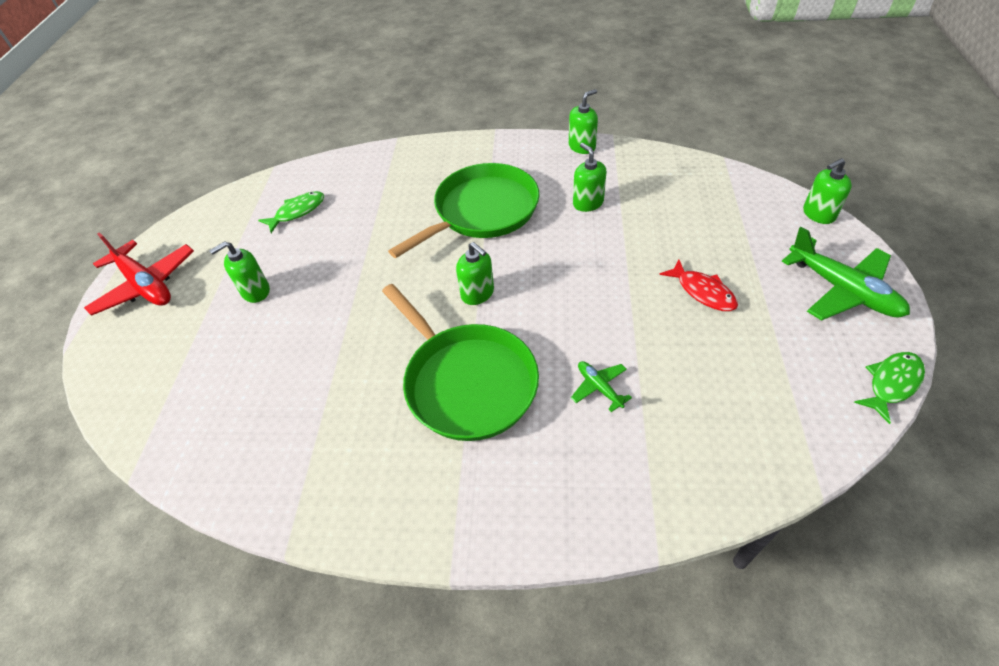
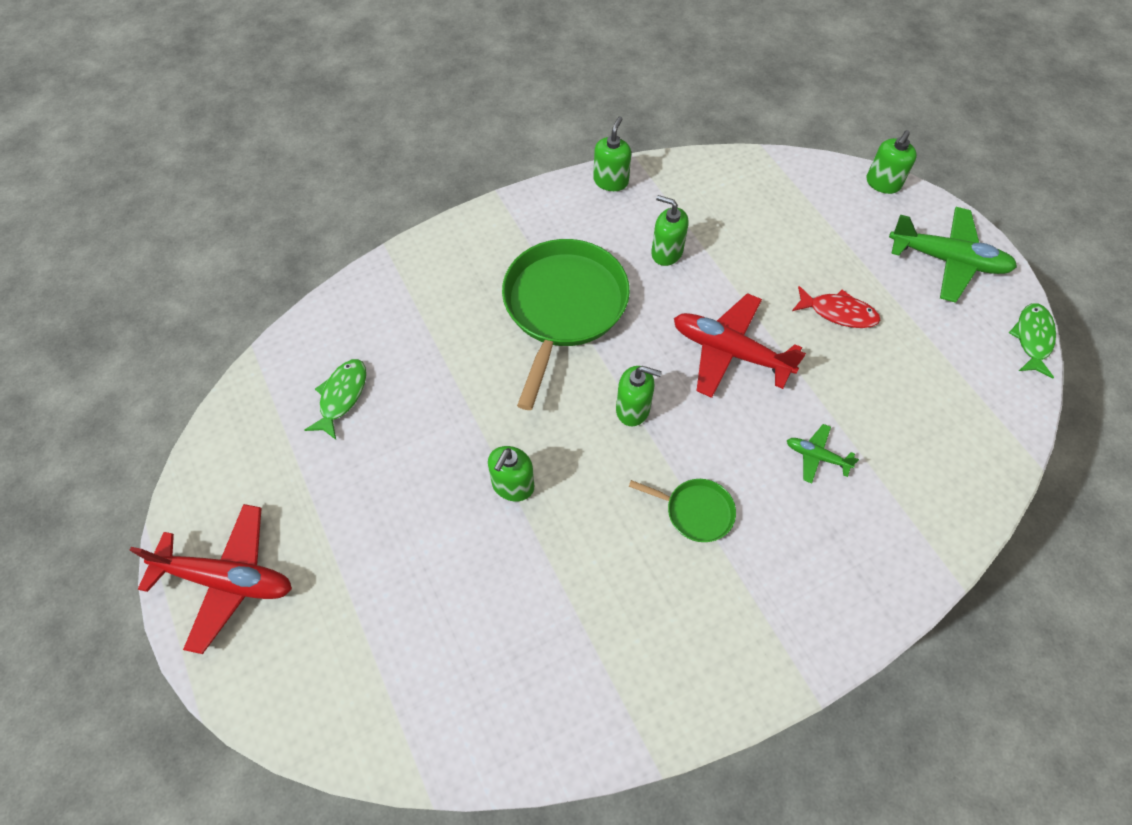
camera: 35 degrees left, 10 degrees up
green soap dispenser [209,241,270,303] -> green soap dispenser moved to [488,446,534,501]
green pan [382,284,539,441] -> green pan [629,479,736,542], size x0.46
none -> red plane [674,293,806,398]

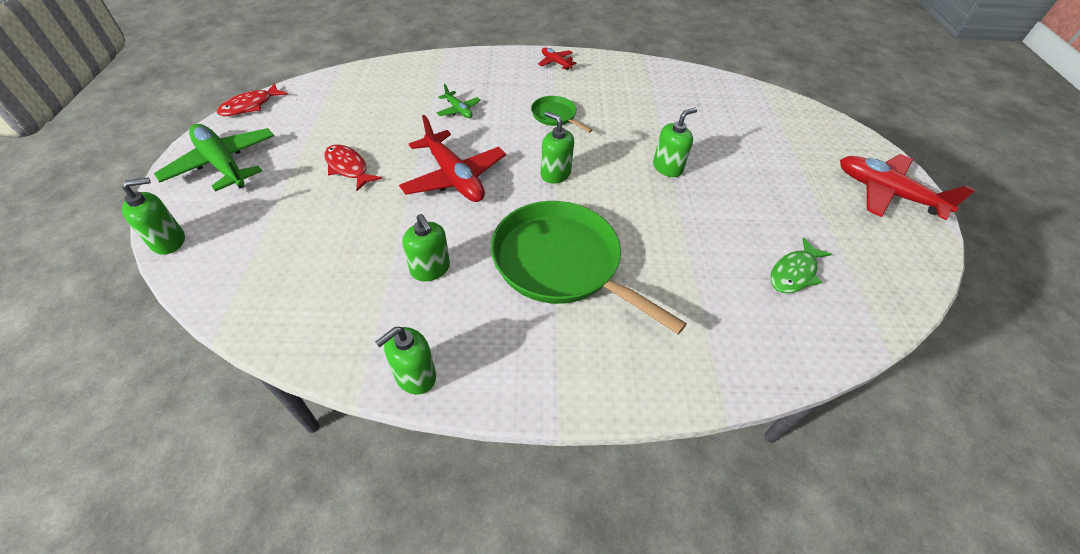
camera: 155 degrees left, 10 degrees down
green pan [502,239,630,410] -> green pan turned 90 degrees clockwise [491,201,687,334]
green fish [1009,303,1056,379] -> red fish [217,83,288,116]
none -> red plane [538,47,576,70]

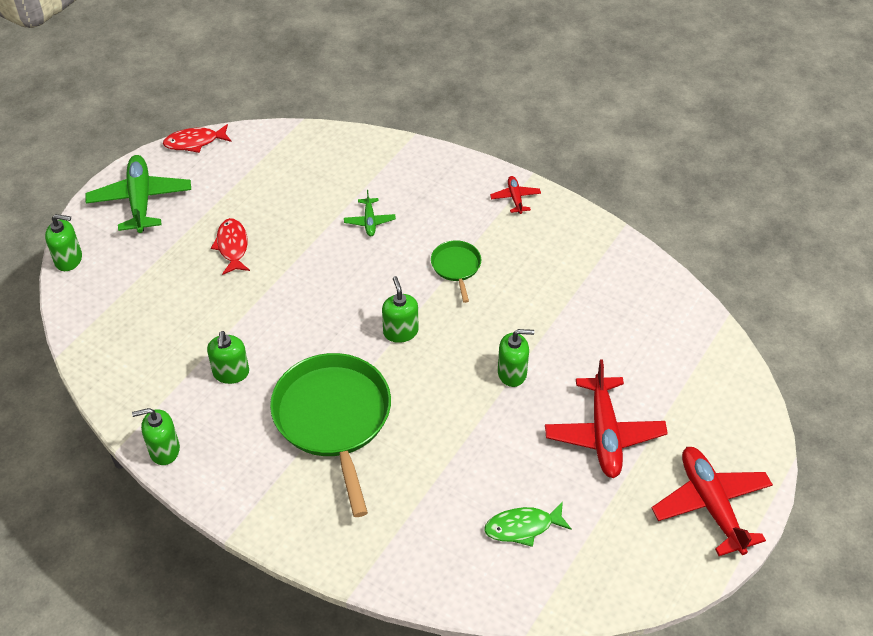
camera: 35 degrees right, 0 degrees up
red plane [399,115,506,202] -> red plane moved to [545,359,668,478]

